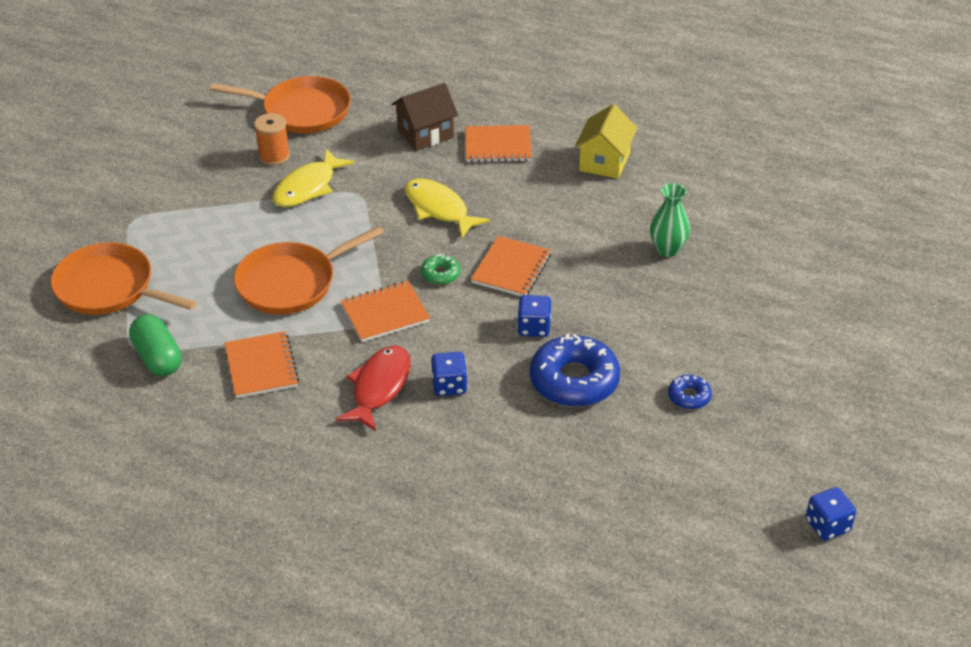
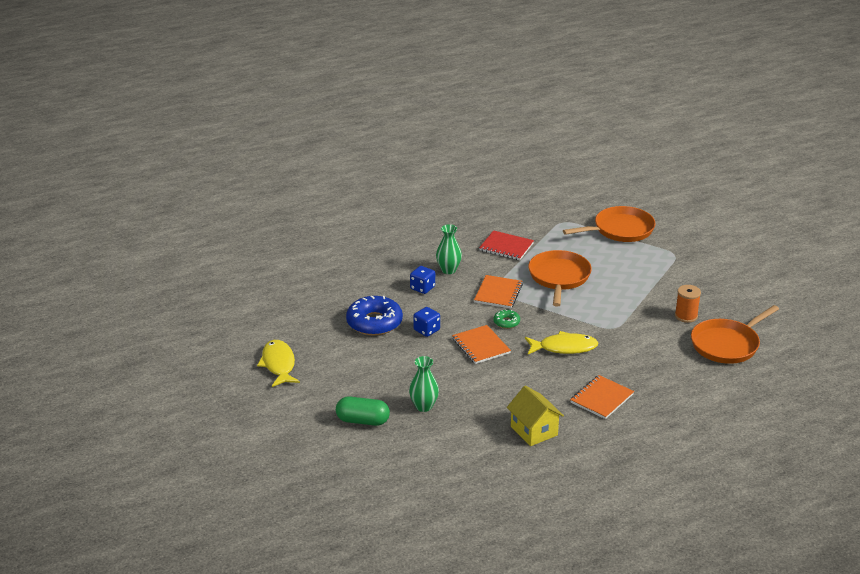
camera: 130 degrees right, 10 degrees down
green capsule [129,314,182,376] -> green capsule moved to [336,397,390,426]
orange notebook [225,331,299,398] -> red notebook [479,230,534,260]
yellow fish [272,149,354,207] -> yellow fish moved to [257,340,300,387]
red fish [335,346,411,431] -> green vase [436,224,462,274]
brown house [391,83,458,151] -> none
blue donut [668,375,712,409] -> none
blue dice [806,487,856,540] -> none

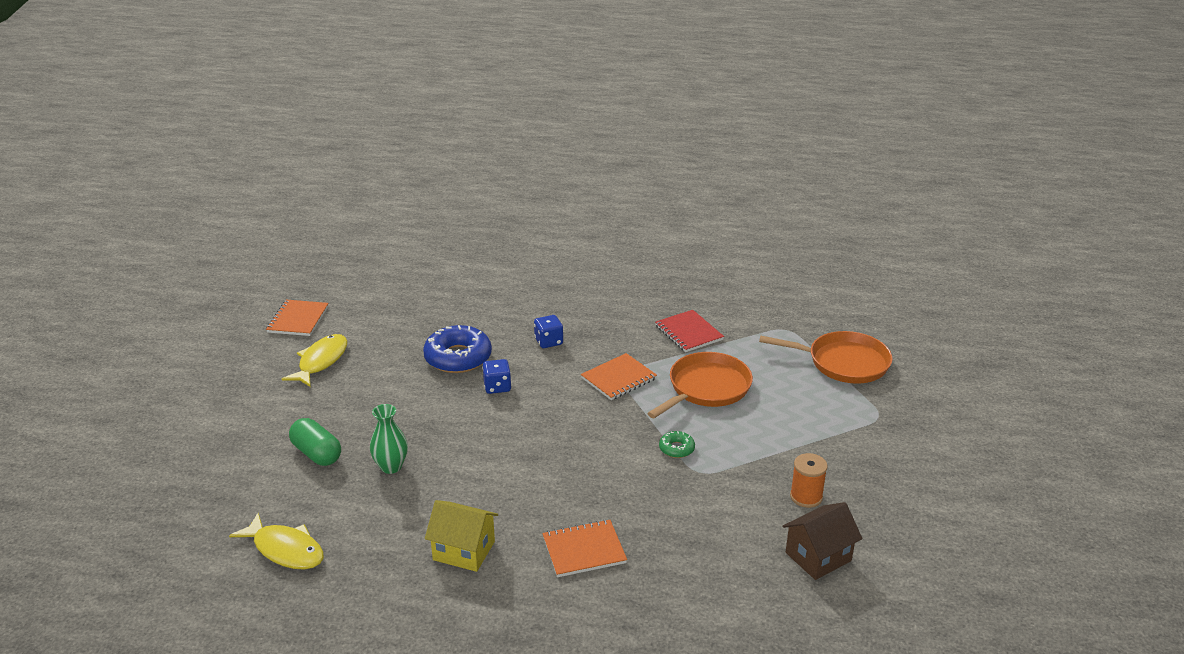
camera: 35 degrees right, 0 degrees up
green vase [436,224,462,274] -> none
orange notebook [452,325,511,364] -> orange notebook moved to [266,300,329,336]
green donut [493,310,520,329] -> green donut moved to [659,431,695,458]
yellow house [507,386,564,446] -> yellow house turned 75 degrees counterclockwise [425,500,498,572]
yellow fish [525,331,598,354] -> yellow fish moved to [229,513,324,569]
orange pan [691,305,779,364] -> brown house [782,502,862,580]

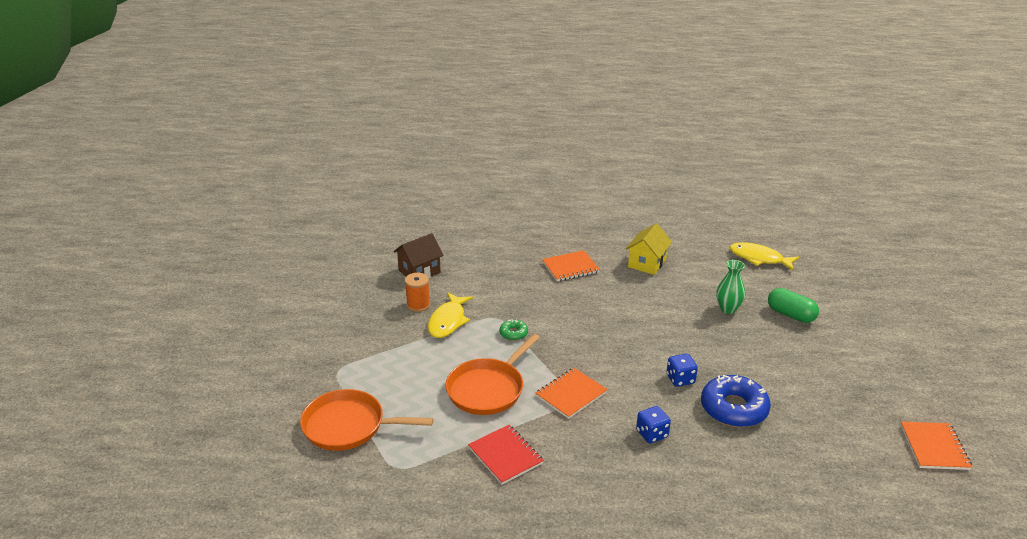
camera: 175 degrees right, 0 degrees up
yellow fish [282,334,347,387] -> yellow fish moved to [428,292,473,338]
yellow house [425,500,498,572] -> yellow house turned 75 degrees counterclockwise [625,223,672,275]

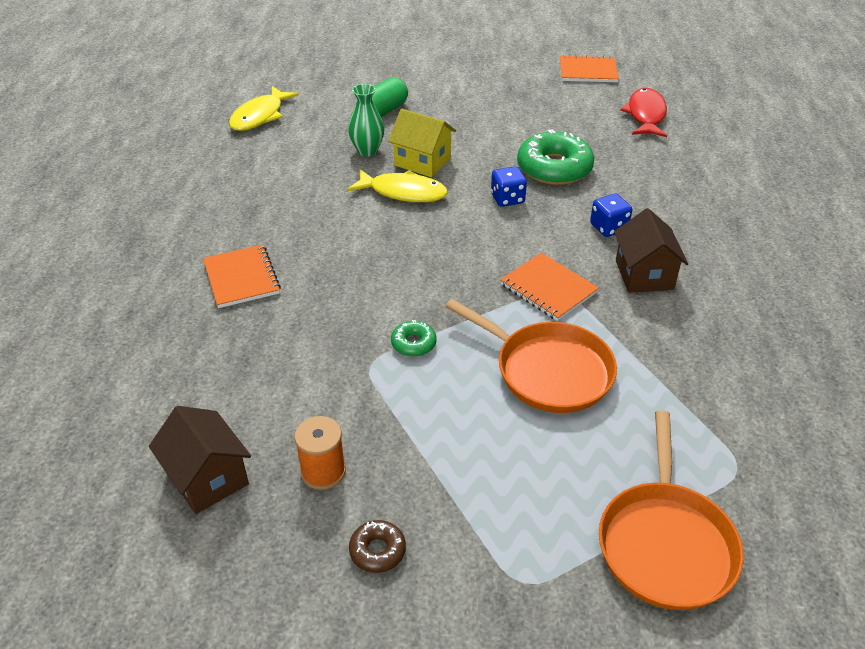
camera: 90 degrees left, 10 degrees up
yellow fish [428,292,473,338] -> yellow fish moved to [347,169,448,202]
red notebook [468,425,544,485] -> none
yellow house [625,223,672,275] -> yellow house moved to [388,109,456,177]
blue donut [701,375,771,427] -> green donut [517,129,594,185]
none -> brown donut [349,520,406,573]
none -> brown house [614,208,688,293]
none -> red fish [620,88,667,137]

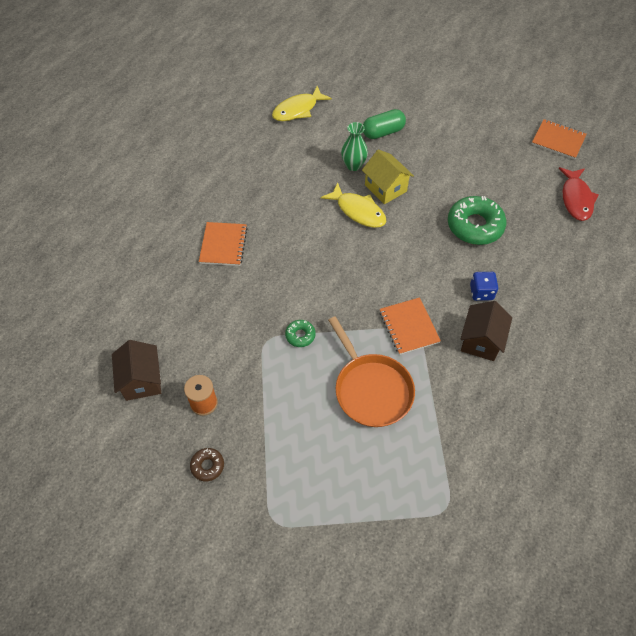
camera: 25 degrees right, 15 degrees up
blue dice [491,166,527,207] -> none
orange pan [599,410,744,610] -> none
red fish [620,88,667,137] -> red fish turned 150 degrees clockwise [559,167,599,221]

